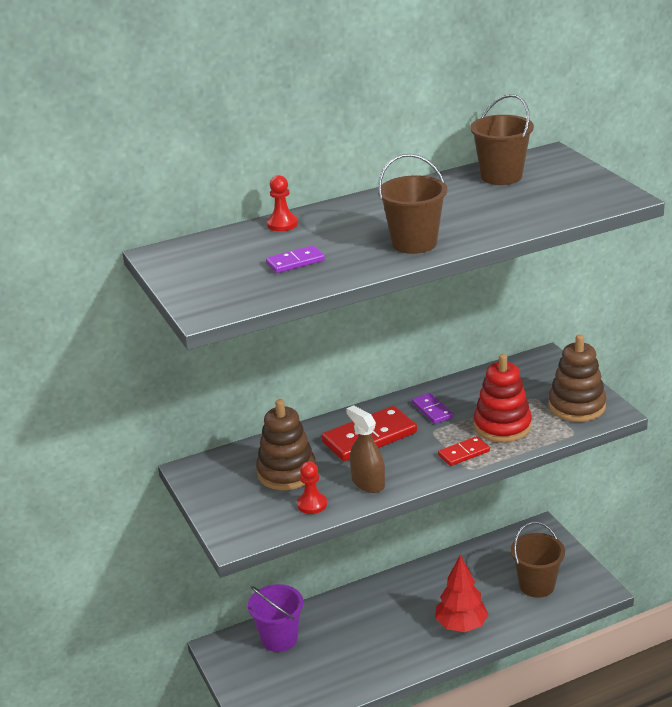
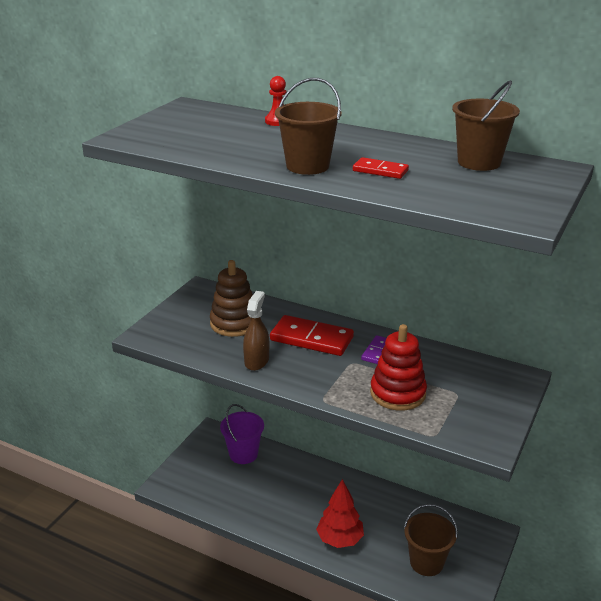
camera: 50 degrees right, 0 degrees up
purple domino [266,245,325,273] -> none
red pawn [297,462,327,514] -> none
red domino [438,436,490,466] -> red domino moved to [353,157,409,179]
brown stacking toy [548,334,606,422] -> none

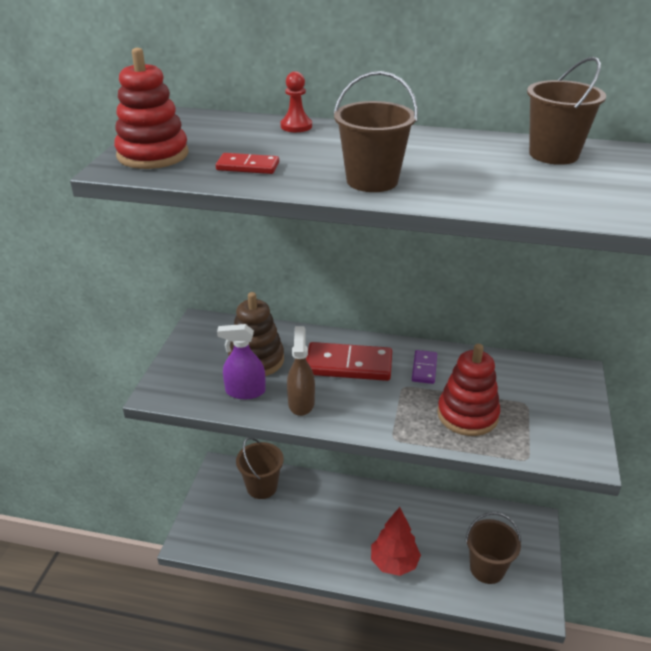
camera: 15 degrees left, 5 degrees up
purple bucket [220,404,264,464] -> brown bucket [236,438,284,499]
red domino [353,157,409,179] -> red domino moved to [216,153,279,174]
none -> red stacking toy [114,48,189,169]
none -> purple spray bottle [217,324,265,399]

